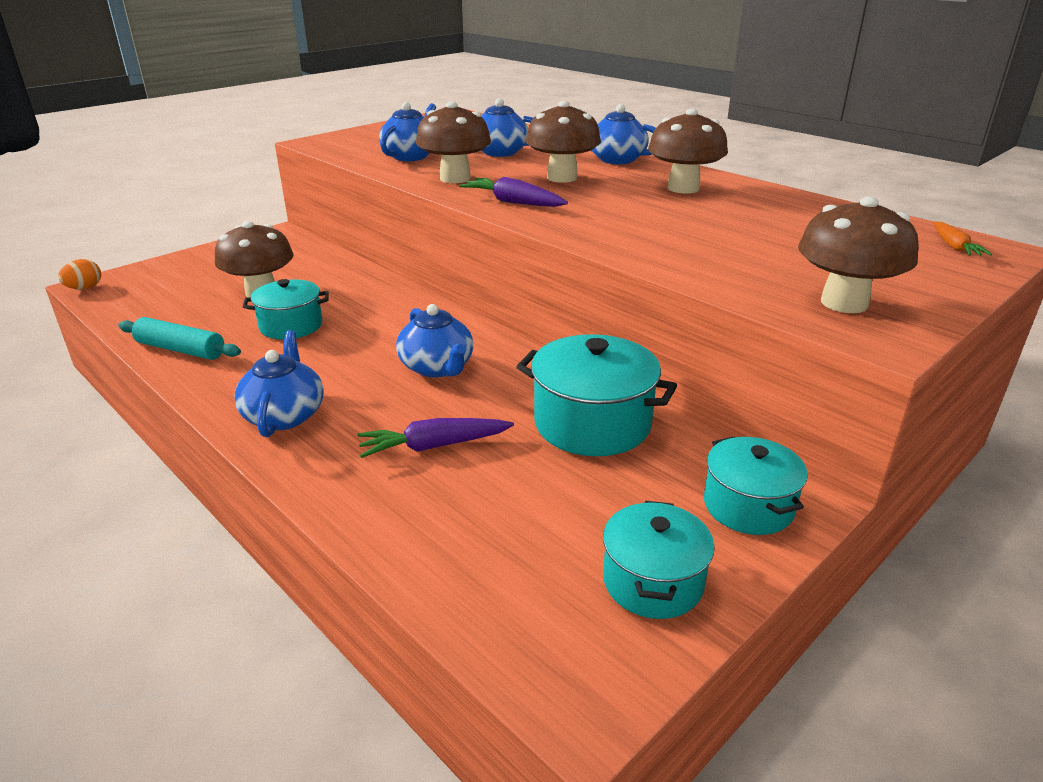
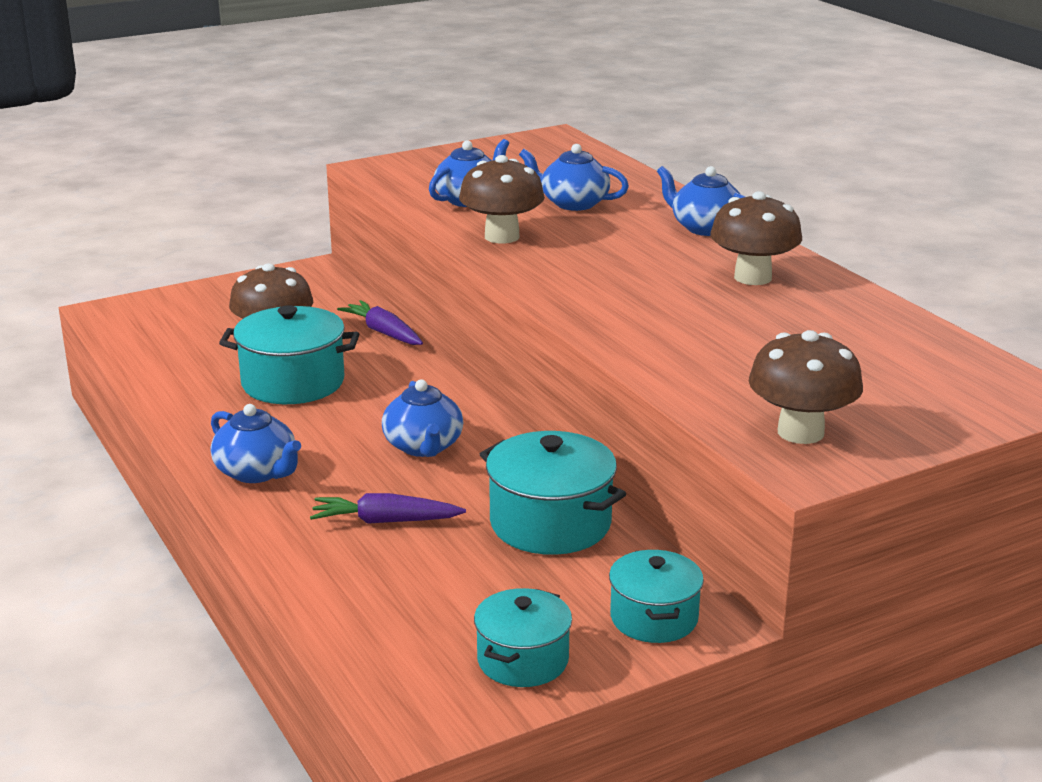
camera: 15 degrees right, 5 degrees down
orange egg [58,259,101,289] -> none
turquoise rolling pin [118,317,241,360] -> none
blue teapot [234,331,324,437] -> blue teapot turned 120 degrees clockwise [211,404,301,483]
turquoise pot [243,279,329,340] -> turquoise pot [219,305,359,404], size x1.53
purple carrot [459,177,568,207] -> purple carrot moved to [337,300,423,345]
brown mushroom [526,101,601,183] -> none
orange carrot [934,222,992,256] -> none

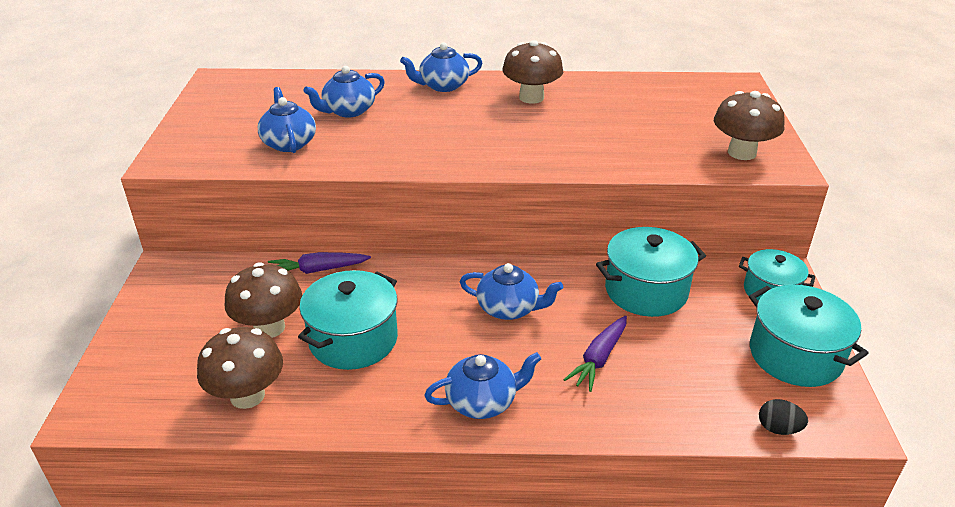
camera: 60 degrees left, 10 degrees up
brown mushroom [459,155,545,243] -> brown mushroom moved to [197,327,283,409]
turquoise pot [474,588,572,687] -> turquoise pot [749,285,869,387], size x1.53
none -> black egg [759,399,808,435]

